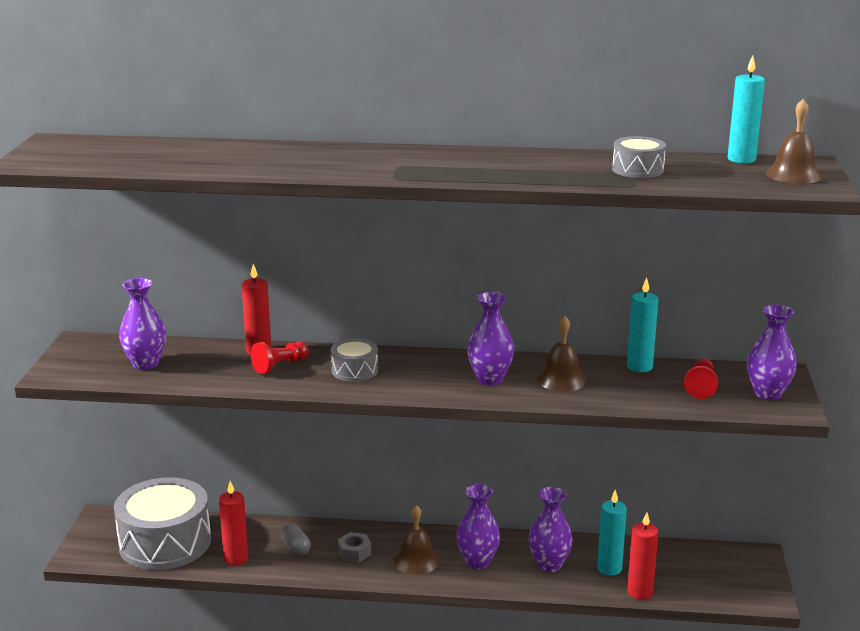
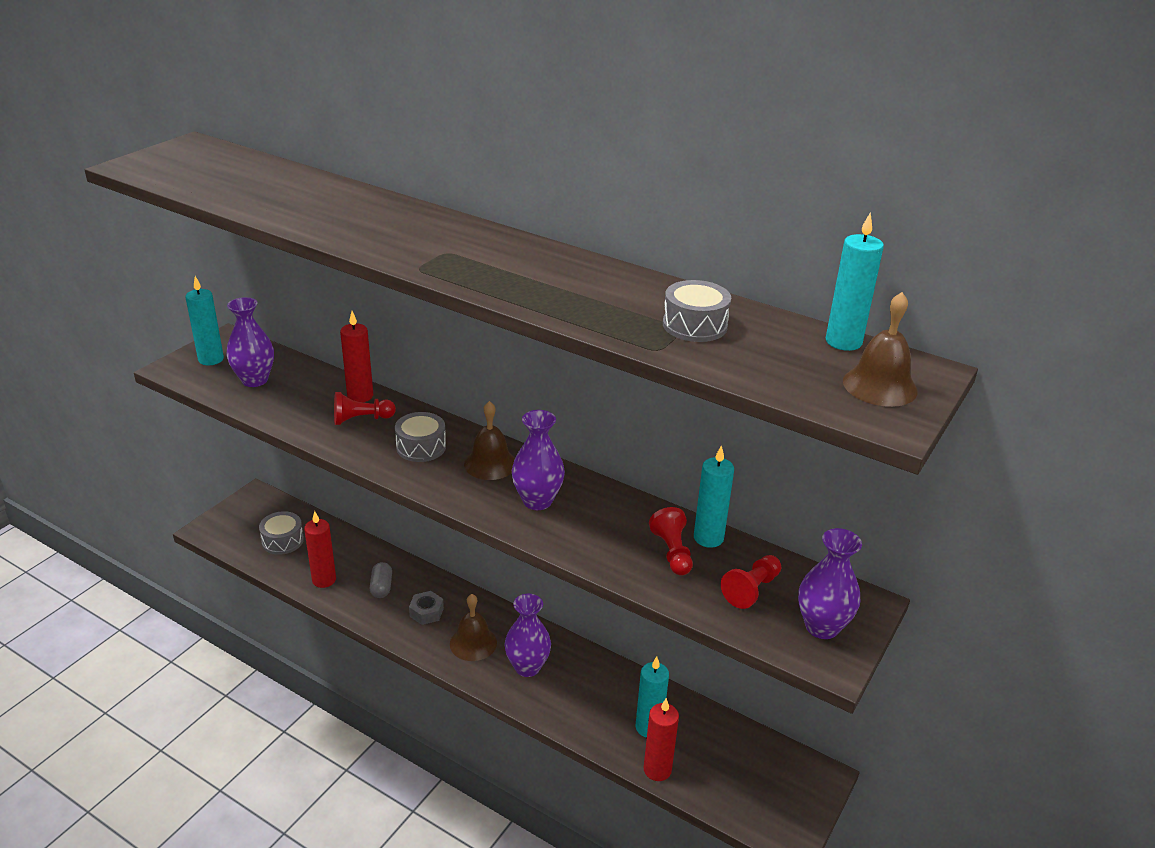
camera: 25 degrees right, 10 degrees up
grey drum [114,477,211,570] -> grey drum [259,511,304,555], size x0.47
purple vase [528,487,573,572] -> none
brown bell [537,316,587,392] -> brown bell moved to [464,401,515,480]
none -> turquoise candle [185,276,224,365]
none -> red pawn [649,507,693,576]

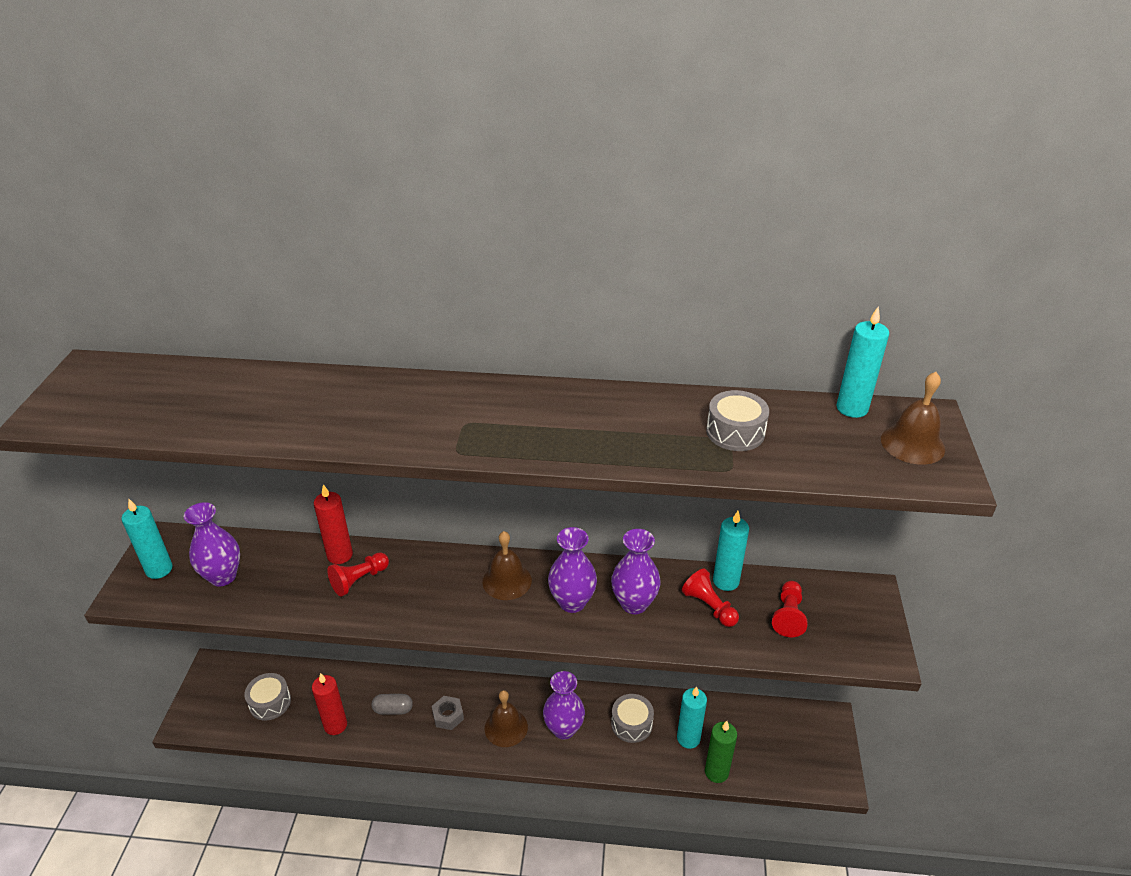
camera: 25 degrees left, 5 degrees up
grey capsule [370,562,392,598] -> grey capsule turned 60 degrees counterclockwise [371,694,413,714]
grey drum [395,412,446,462] -> grey drum moved to [611,694,654,743]
red candle [643,698,679,781] -> green candle [705,721,737,783]
purple vase [798,528,862,639] -> purple vase moved to [611,529,661,614]

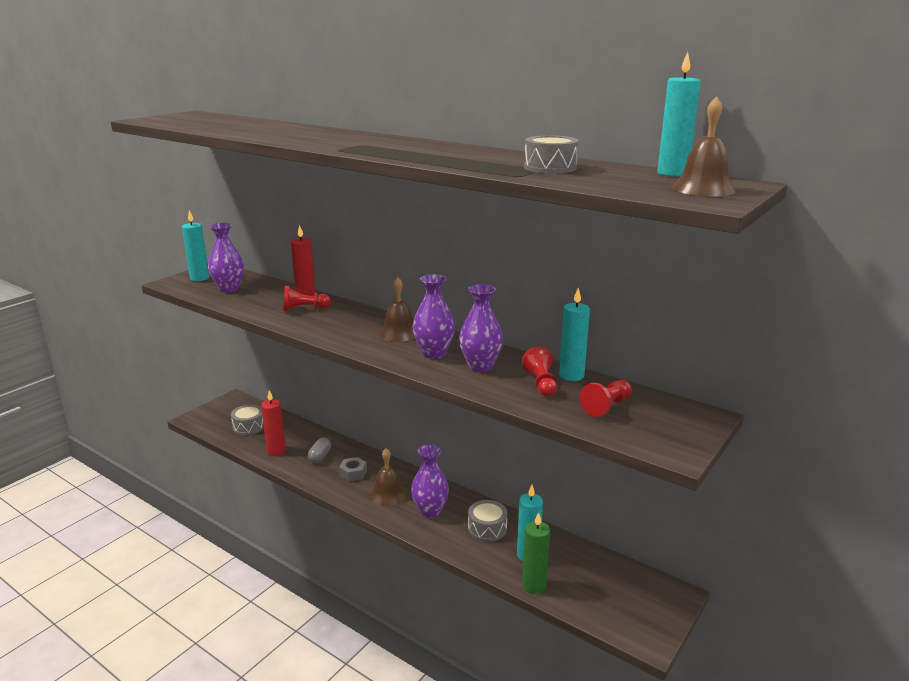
camera: 30 degrees right, 15 degrees down
grey capsule [371,694,413,714] -> grey capsule turned 75 degrees clockwise [308,438,331,463]

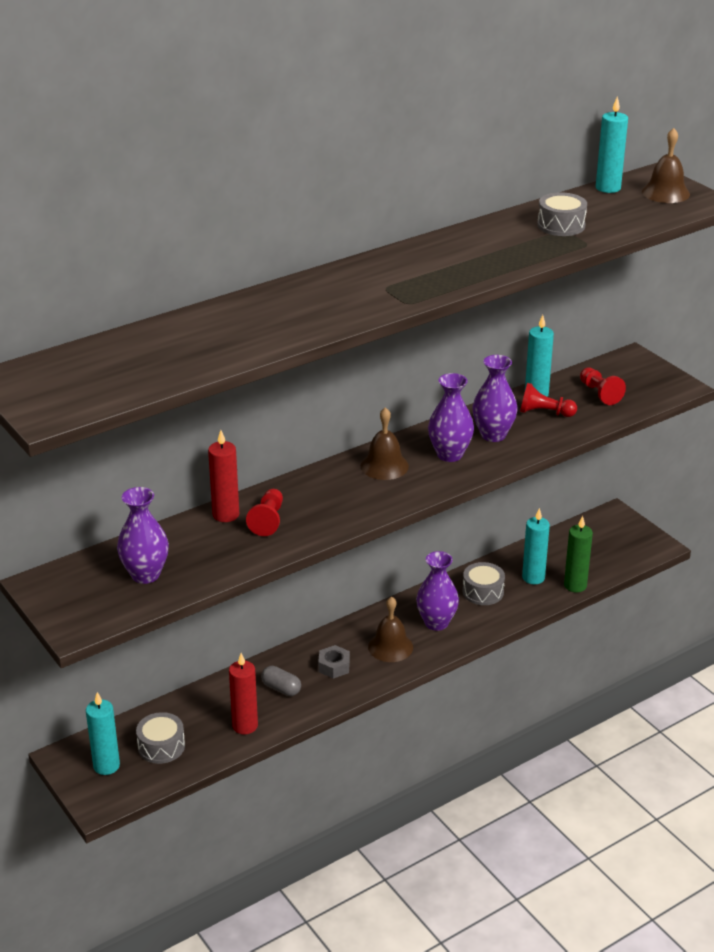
camera: 70 degrees left, 10 degrees up
turquoise candle [182,210,209,281] -> turquoise candle moved to [86,692,120,775]

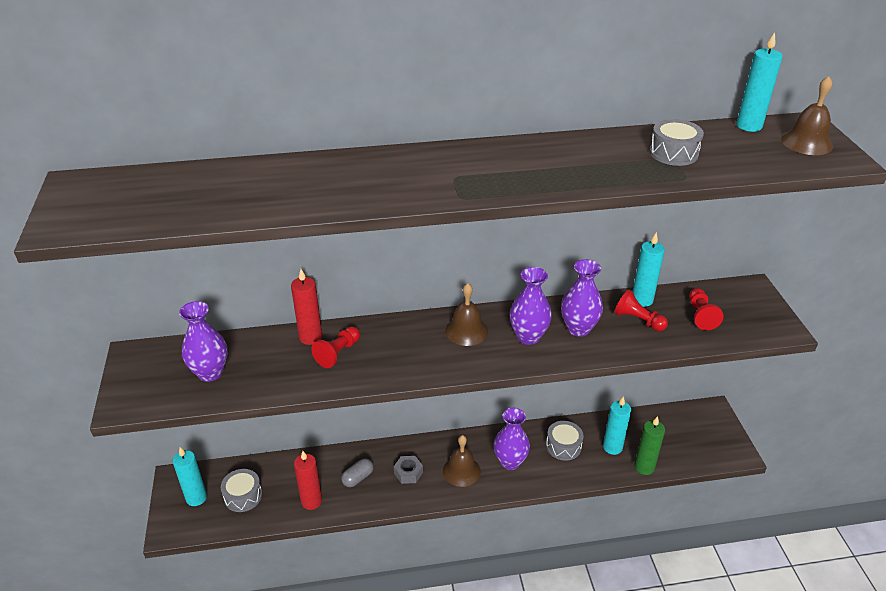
camera: 25 degrees right, 5 degrees up
grey capsule [261,666,301,696] -> grey capsule turned 75 degrees clockwise [341,458,374,487]

